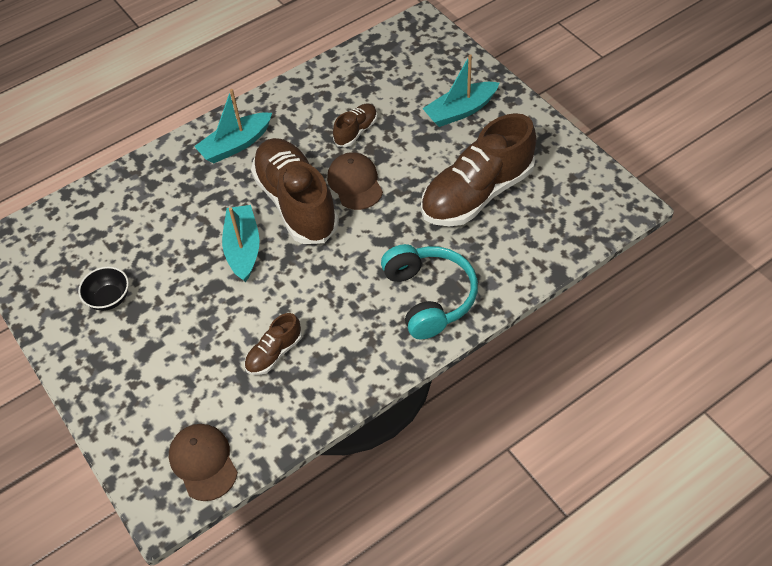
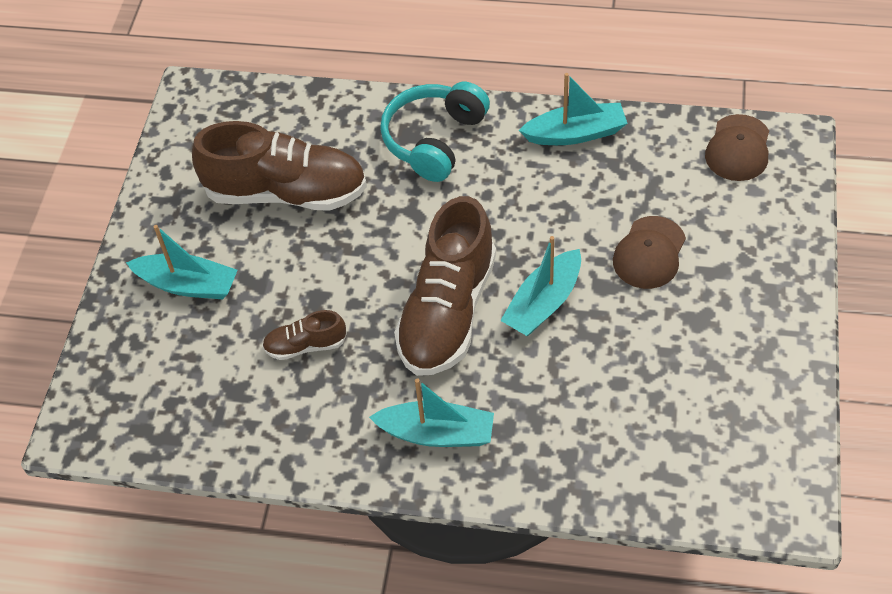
camera: 135 degrees left, 0 degrees up
black bowl [78,266,129,311] -> none
brown shoe [244,313,302,375] -> none
brown cap [327,152,383,210] -> brown cap moved to [613,216,686,289]
none -> turquoise boat [519,73,628,145]

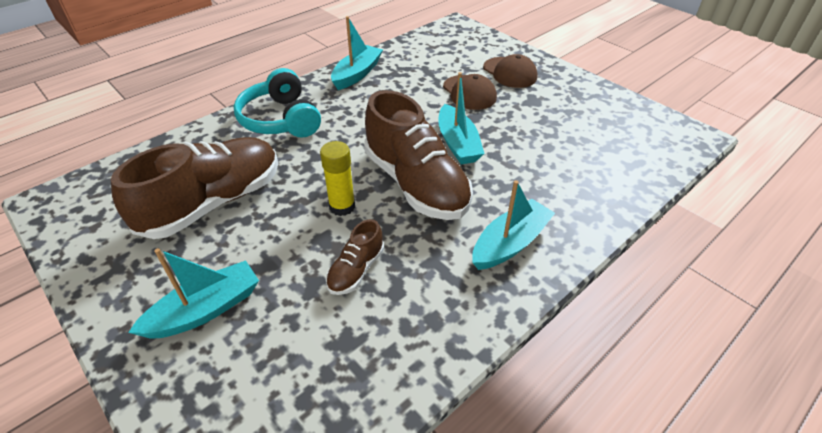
camera: 55 degrees left, 10 degrees down
brown cap [705,114,769,181] -> brown cap moved to [483,54,537,88]
none -> yellow glue stick [320,141,355,216]

